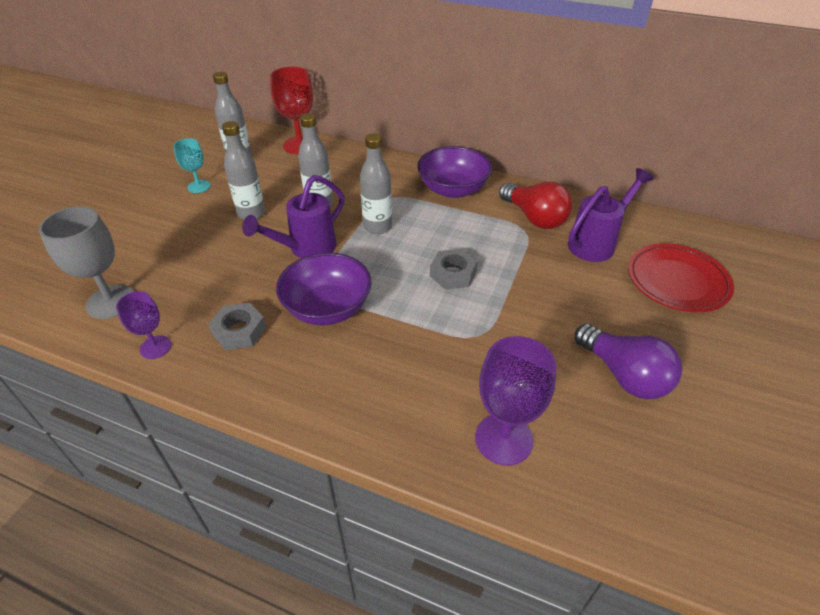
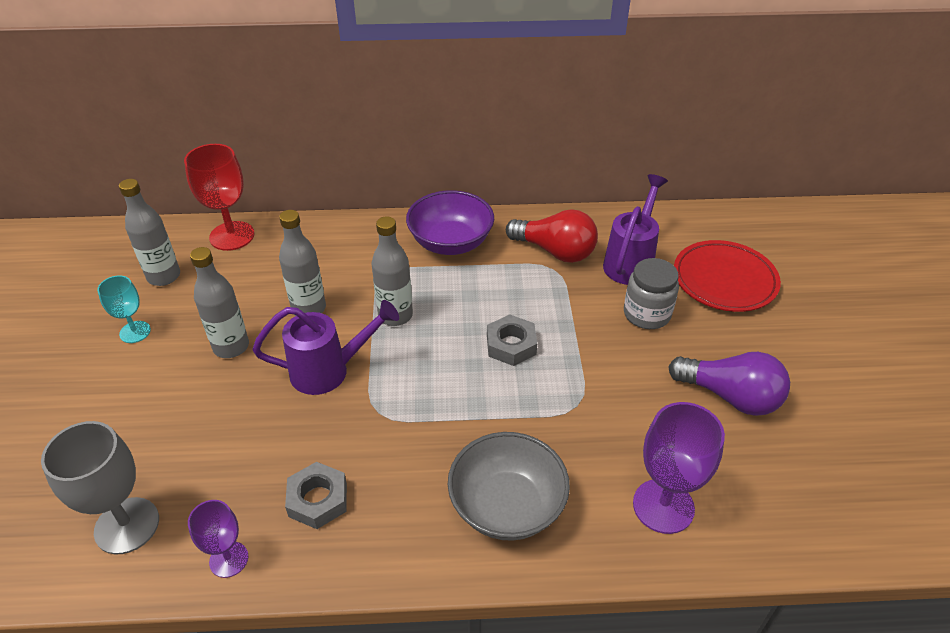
camera: 25 degrees left, 0 degrees up
purple watering can [242,175,345,258] -> purple watering can turned 120 degrees counterclockwise [253,300,399,395]
purple bowl [276,253,372,325] -> none
none -> grey bowl [448,432,570,541]
none -> grey jar [624,258,679,329]

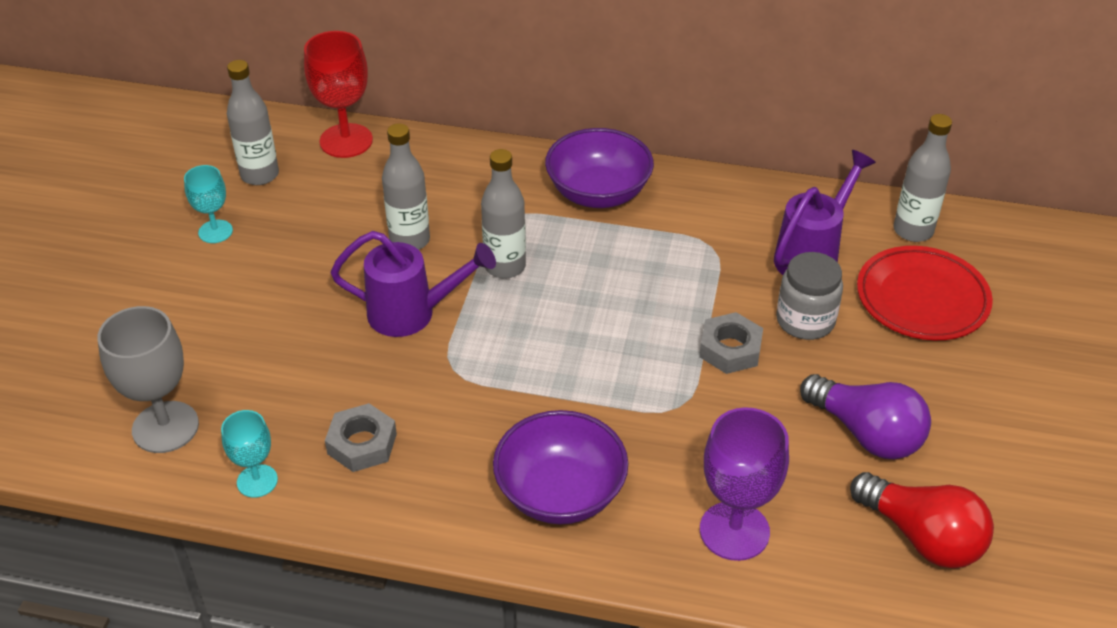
camera: 15 degrees right, 0 degrees up
purple goblet [188,500,248,578] -> turquoise goblet [221,410,278,498]
grey bottle [190,247,249,358] -> grey bottle moved to [893,114,952,242]
grey bowl [448,432,570,541] -> purple bowl [493,410,628,524]
grey nut [487,314,537,366] -> grey nut moved to [699,312,763,374]
red light bulb [506,209,598,263] -> red light bulb moved to [850,472,994,569]

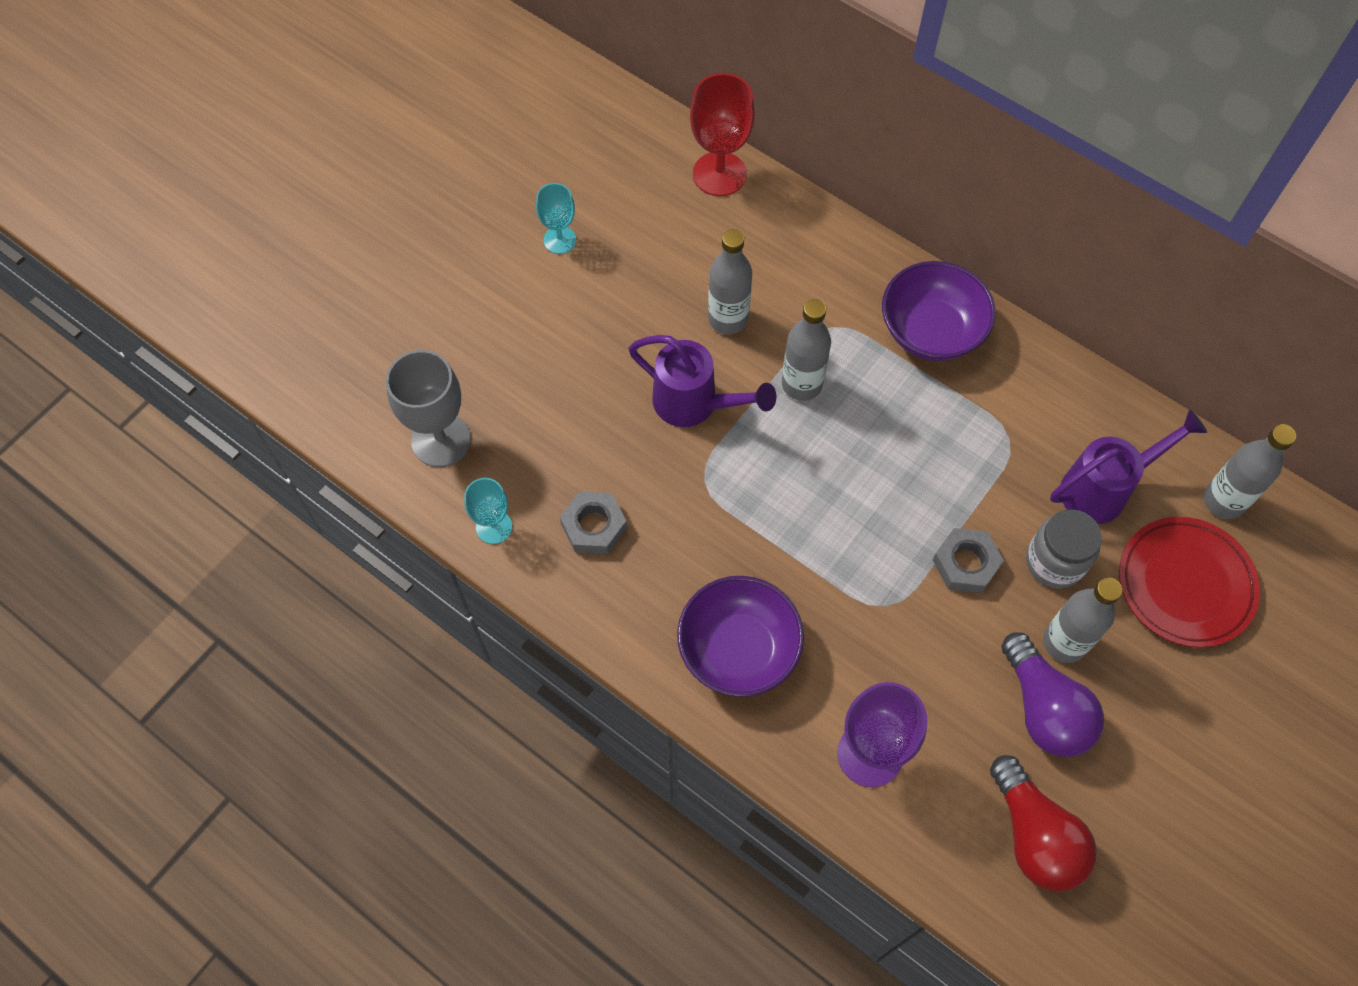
camera: 25 degrees right, 20 degrees up
grey bottle [227,60,279,185] -> grey bottle moved to [1043,578,1122,663]

